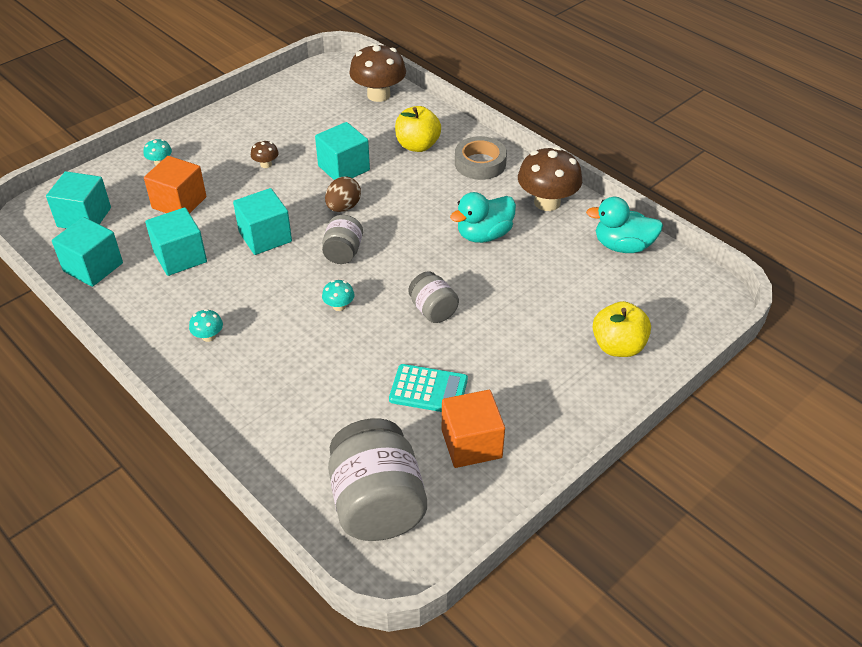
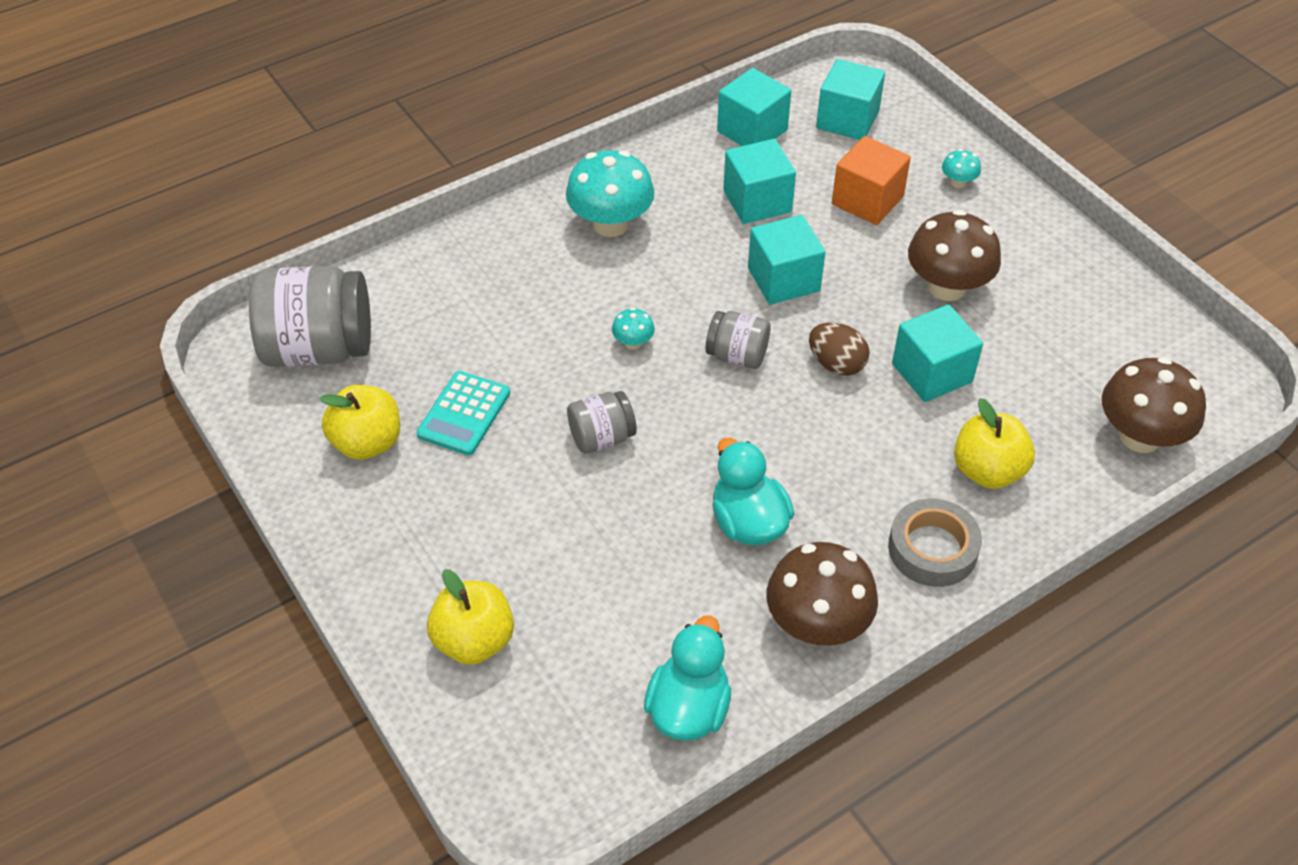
camera: 100 degrees right, 5 degrees up
turquoise mushroom [189,309,223,342] -> turquoise mushroom [566,150,654,237], size x2.19
brown mushroom [251,140,279,168] -> brown mushroom [908,210,1001,301], size x2.19
orange cube [442,390,505,468] -> yellow apple [320,385,400,460]

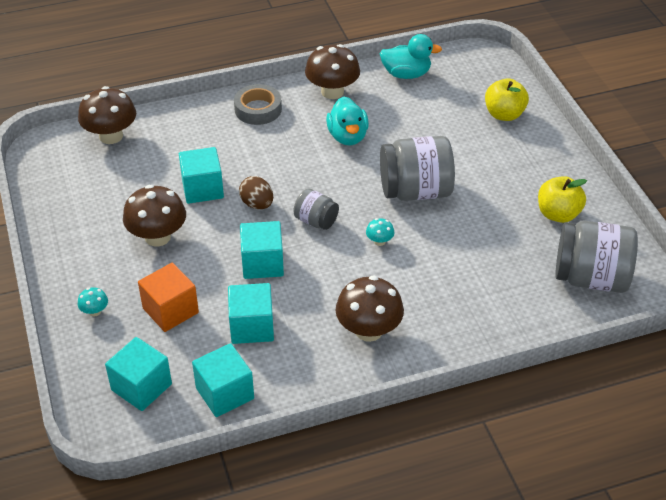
camera: 165 degrees left, 5 degrees down
turquoise calculator [416,371,510,455] -> none
turquoise mushroom [566,150,654,237] -> brown mushroom [336,276,404,342]
grey jar [567,391,637,454] -> grey jar [380,136,455,201], size x1.89
turquoise duck [644,616,731,741] -> turquoise duck turned 120 degrees counterclockwise [380,34,442,79]
yellow apple [954,398,1035,489] -> none

